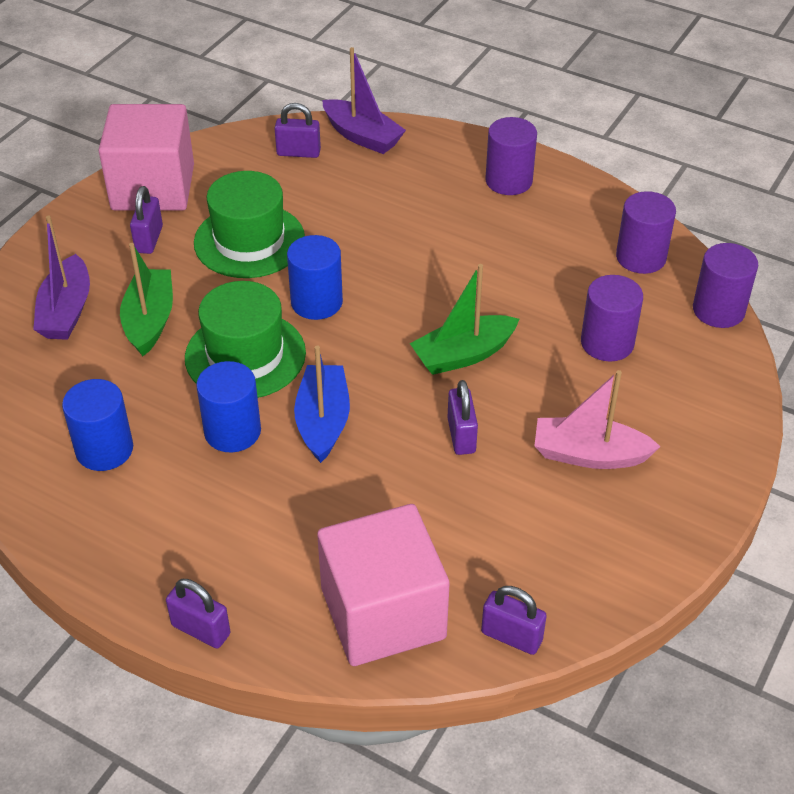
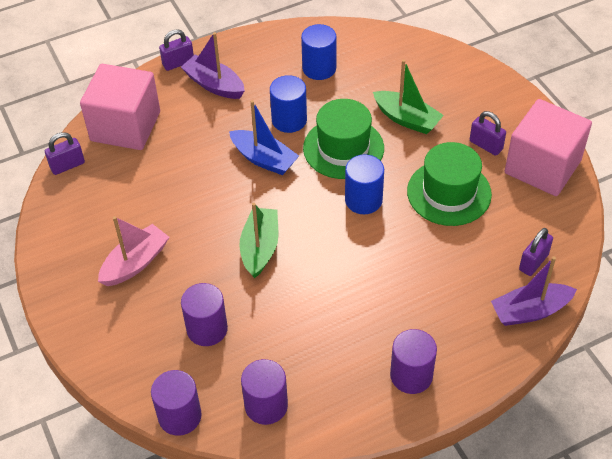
camera: 125 degrees right, 5 degrees up
purple boat [33,215,90,340] -> purple boat moved to [181,32,245,99]
purple padlock [447,380,478,455] -> none

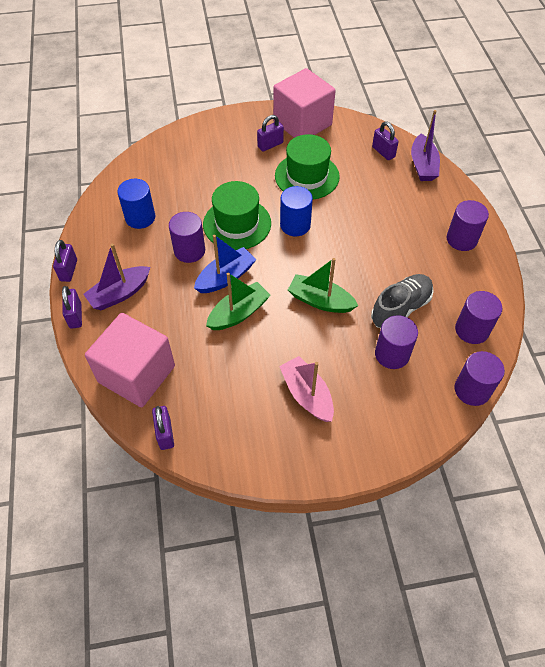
camera: 75 degrees left, 5 degrees up
blue cylinder [270,75,307,133] -> purple cylinder [169,212,205,263]
green boat [373,59,444,134] -> green boat moved to [206,273,271,330]
none -> purple padlock [53,240,77,282]
none -> grey shoe [371,274,434,328]

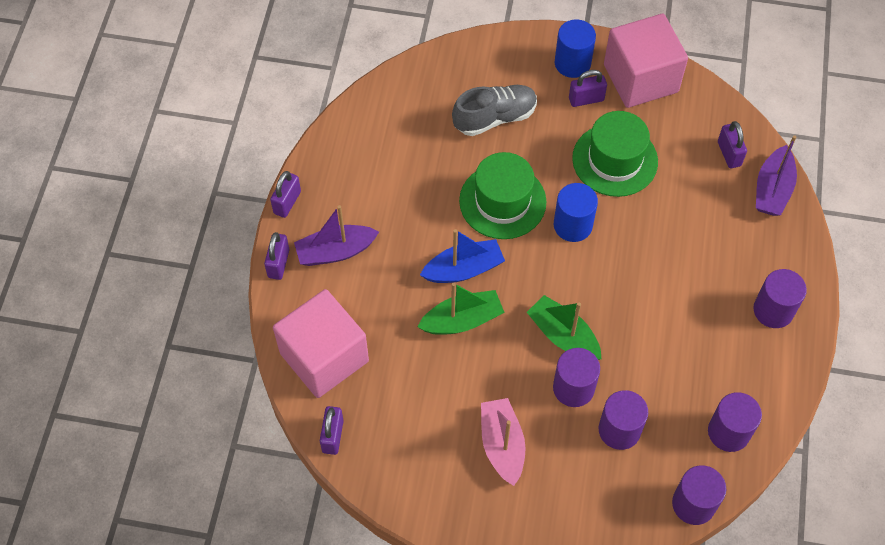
camera: 20 degrees right, 5 degrees up
blue cylinder [117,179,155,229] -> blue cylinder moved to [555,19,596,78]
purple cylinder [169,212,205,263] -> purple cylinder moved to [553,348,600,407]
grey shoe [371,274,434,328] -> grey shoe moved to [452,85,537,136]

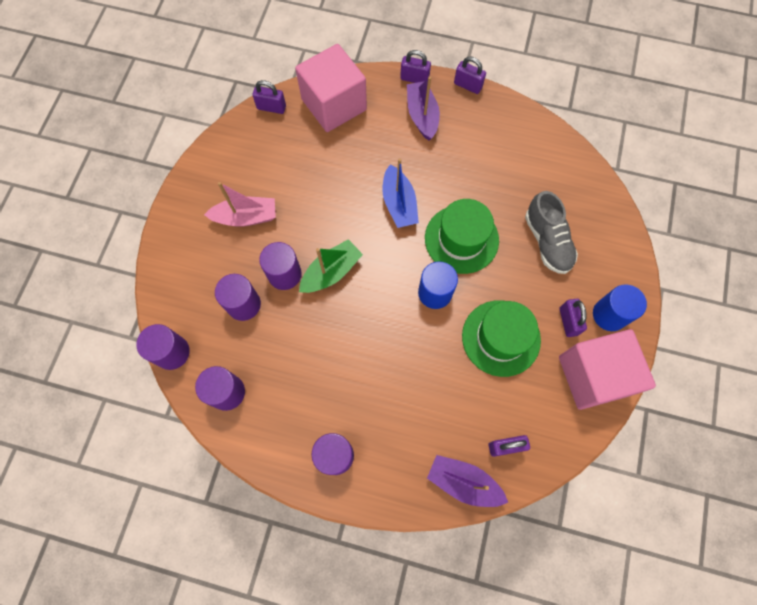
camera: 95 degrees right, 10 degrees up
green boat [418,283,505,335] -> none

